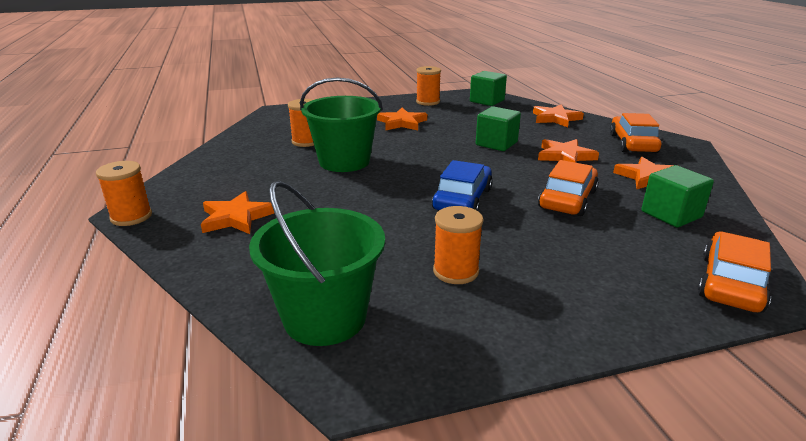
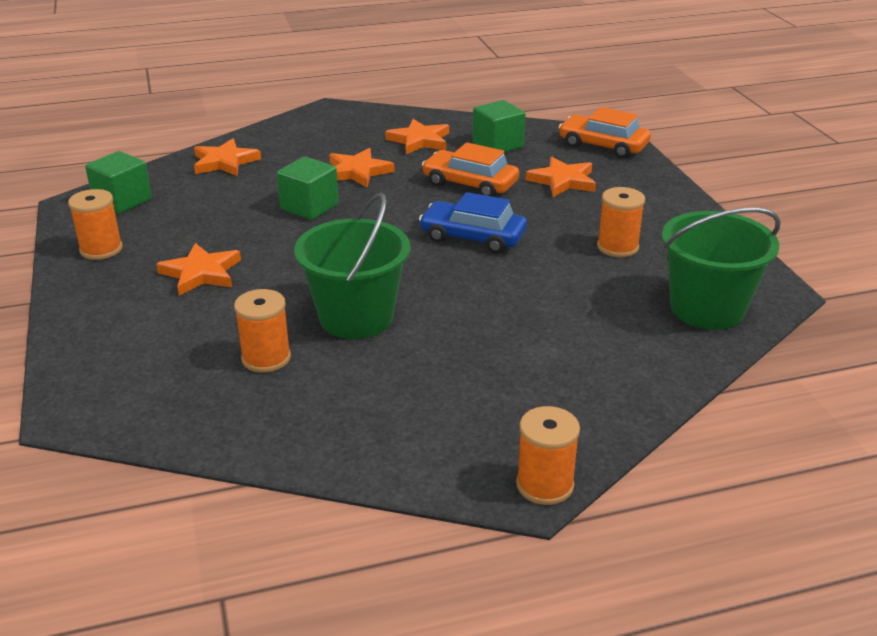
camera: 90 degrees left, 5 degrees up
orange star [201,191,274,234] -> orange star moved to [526,156,596,197]
orange car [610,113,661,153] -> none

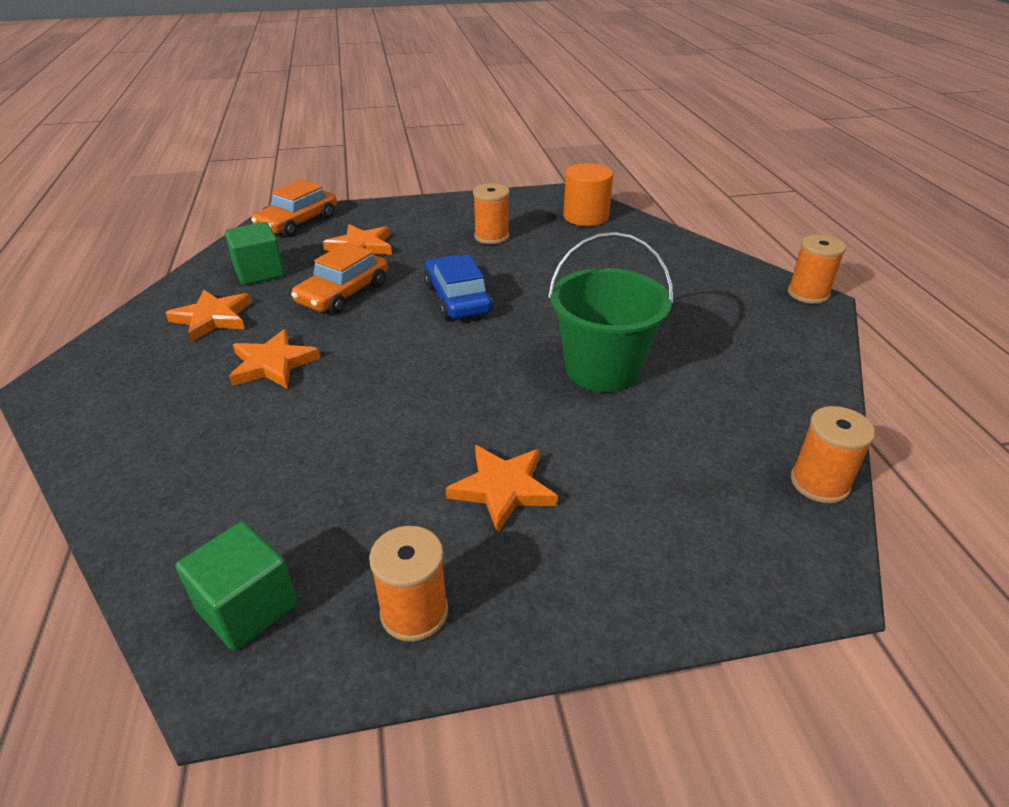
camera: 85 degrees left, 5 degrees up
orange star [194,138,261,176] -> none
orange spool [234,289,291,373] -> orange spool moved to [791,406,876,503]
green cube [277,157,339,220] -> none
blue car [419,192,527,253] -> blue car turned 135 degrees clockwise [425,255,493,320]
green bucket [662,208,781,330] -> orange cylinder [563,163,613,226]

